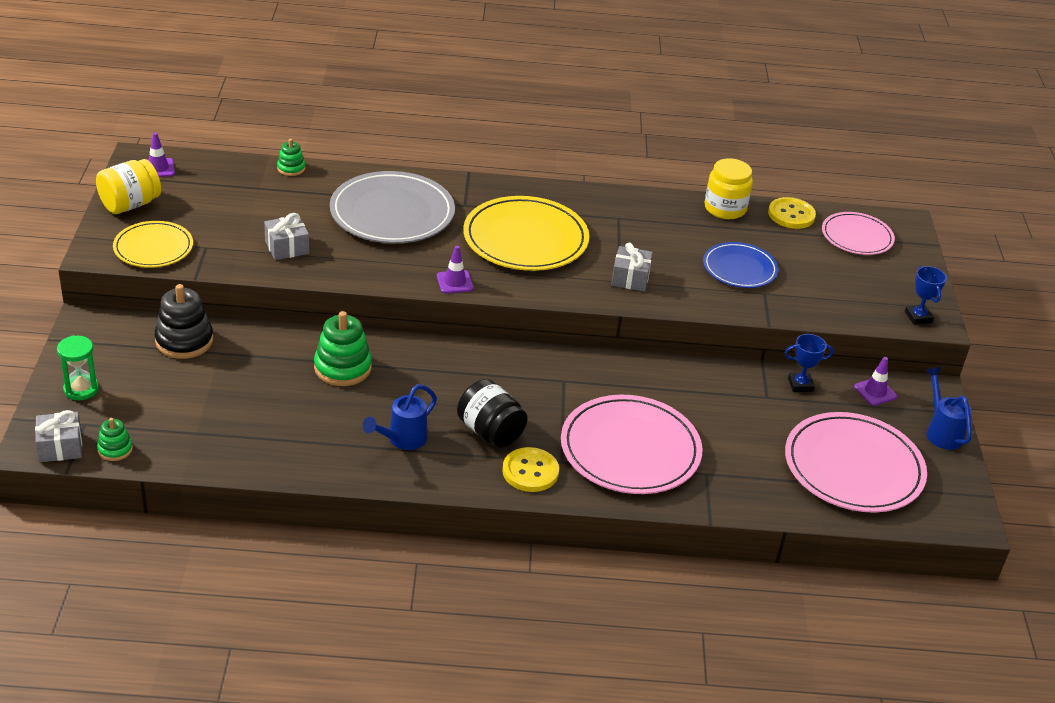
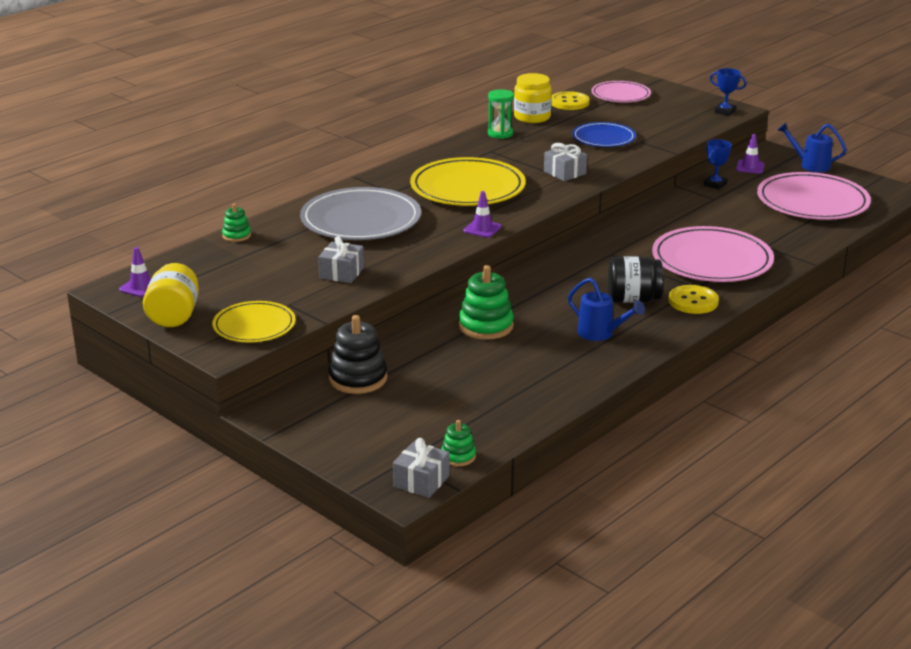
camera: 45 degrees left, 10 degrees down
green hourglass [57,335,99,400] -> green hourglass moved to [488,89,514,139]
blue watering can [362,384,437,450] -> blue watering can turned 45 degrees counterclockwise [568,277,645,341]

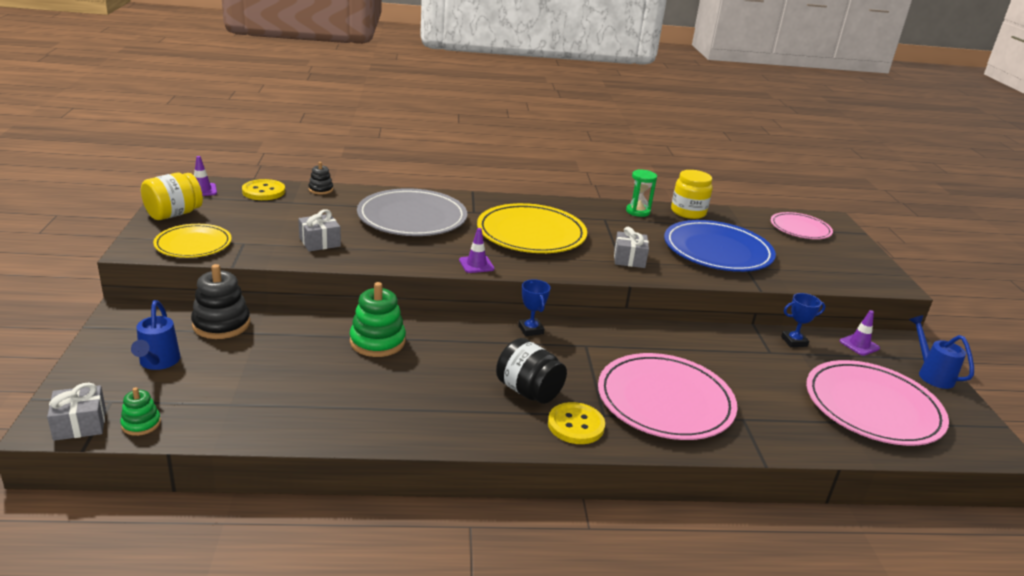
camera: 40 degrees right, 0 degrees up
green stacking toy [222,203,251,242] -> black stacking toy [308,162,333,195]
yellow button [551,91,589,110] -> yellow button moved to [242,179,285,200]
blue watering can [568,277,645,341] -> blue watering can moved to [131,300,180,370]
blue plate [572,122,636,147] -> blue plate [664,220,776,272], size x1.68
blue trophy [710,68,747,116] -> blue trophy moved to [518,279,550,336]

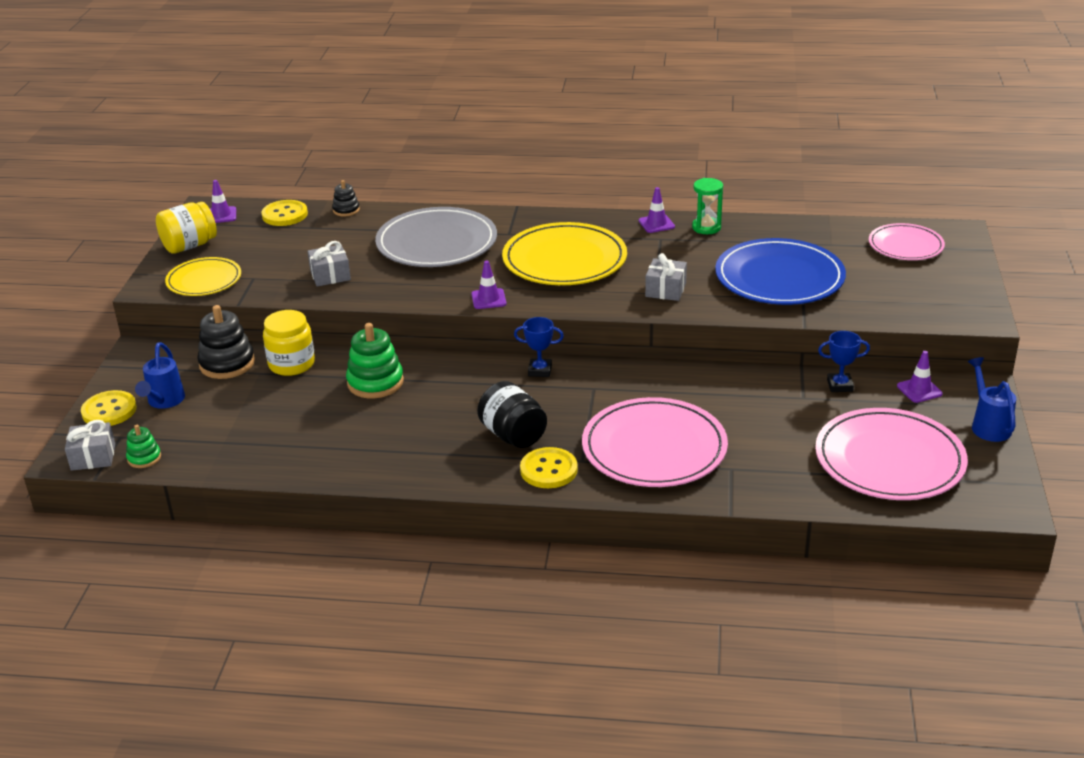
camera: 15 degrees right, 5 degrees up
blue trophy [518,279,550,336] -> blue trophy turned 75 degrees counterclockwise [514,317,564,377]
yellow jar [671,170,713,219] -> yellow jar moved to [263,310,315,376]
none -> yellow button [81,390,137,426]
none -> purple traffic cone [639,187,675,233]

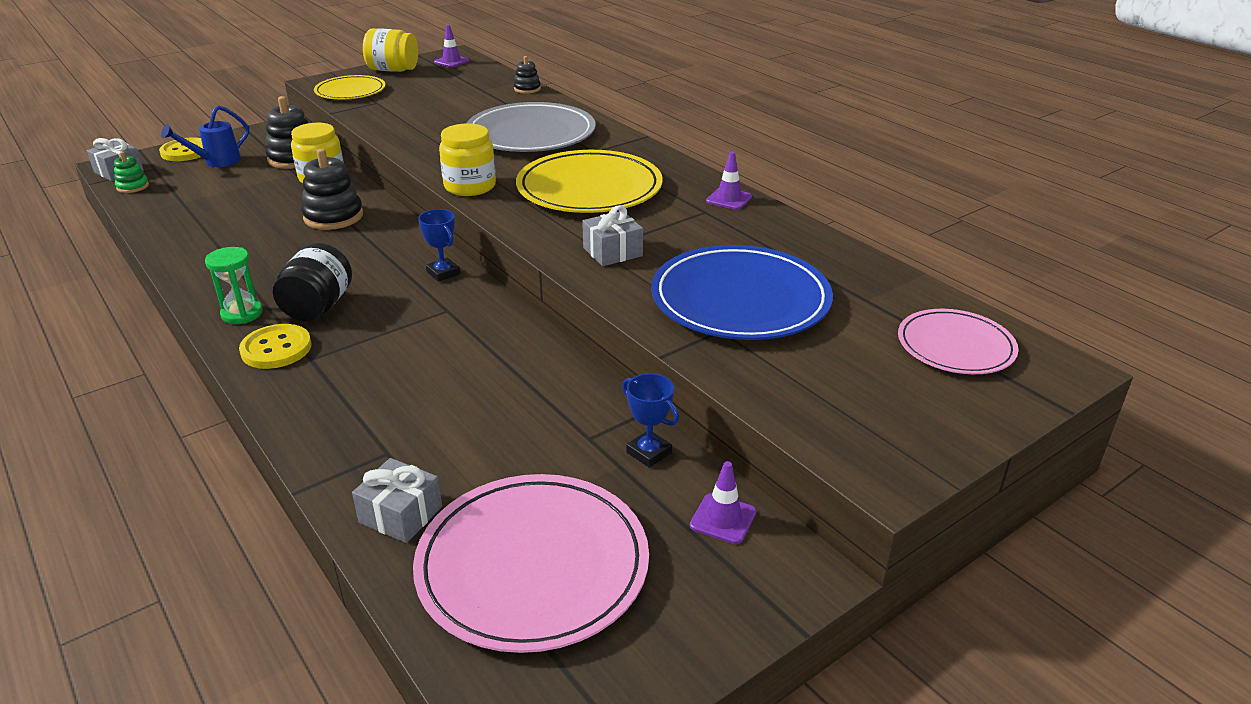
camera: 45 degrees right, 0 degrees up
yellow button [261,200,308,226] -> none
grey gift [307,241,351,287] -> grey gift moved to [352,458,442,543]
green stacking toy [346,323,404,398] -> black stacking toy [301,149,363,230]
purple traffic cone [471,261,506,309] -> yellow jar [439,123,496,196]
pink plate [582,397,728,487] -> none
green hourglass [692,178,723,234] -> green hourglass moved to [205,247,263,324]
blue watering can [968,357,1016,442] -> none

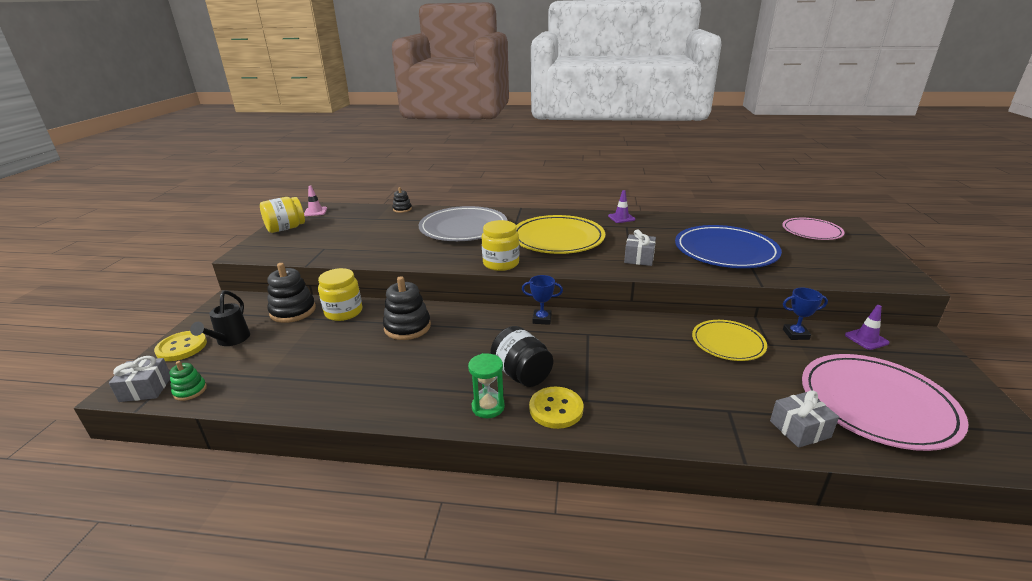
camera: 45 degrees left, 5 degrees down
blue watering can [161,105,249,167] -> black watering can [190,291,250,346]
yellow plate [314,75,385,99] -> yellow plate moved to [692,320,767,361]
purple traffic cone [434,25,469,67] -> pink traffic cone [304,186,327,216]

